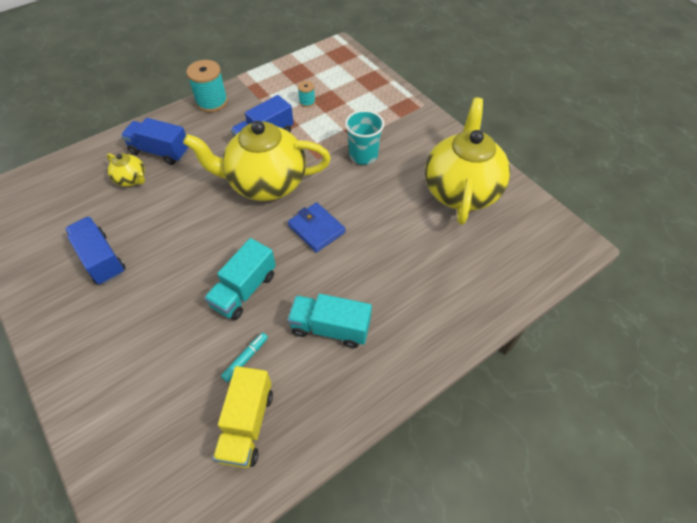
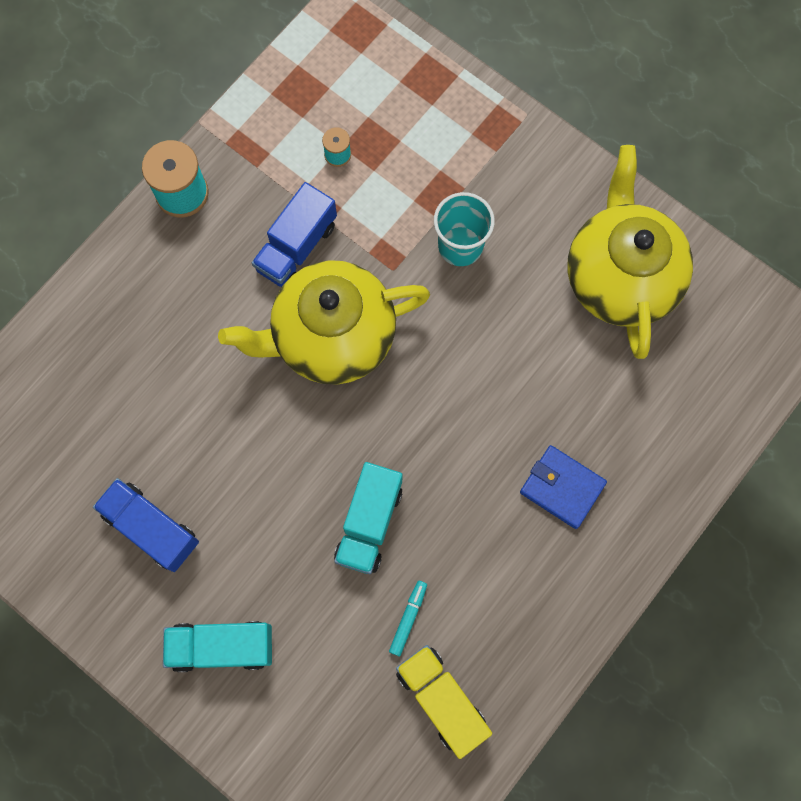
camera: 15 degrees left, 20 degrees up
yellow teapot [107,153,145,187] -> none
blue truck [121,118,188,165] -> none
yellow truck [213,366,273,468] -> yellow truck turned 150 degrees clockwise [396,645,492,759]
turquoise truck [287,294,372,348] -> turquoise truck moved to [163,621,272,672]
blue wallet [288,202,345,253] -> blue wallet moved to [520,445,607,529]

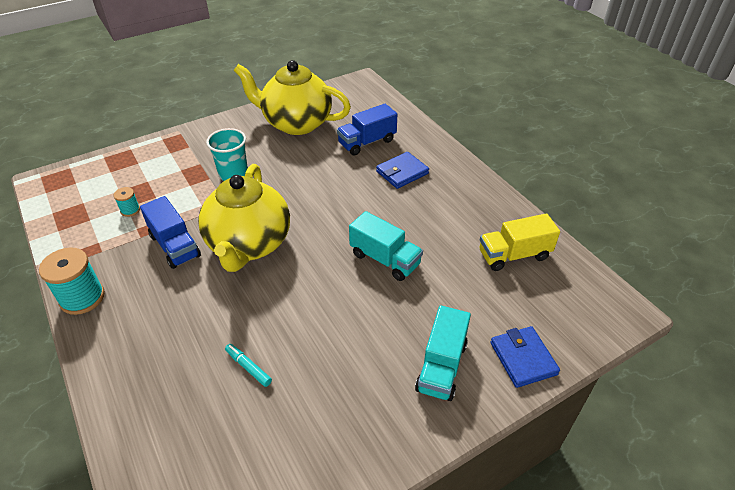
camera: 70 degrees left, 30 degrees down
blue truck [93,478,199,572] -> blue truck moved to [337,104,397,156]
turquoise marker [389,581,427,656] -> turquoise marker moved to [225,344,272,387]
none -> blue wallet [490,326,560,388]

